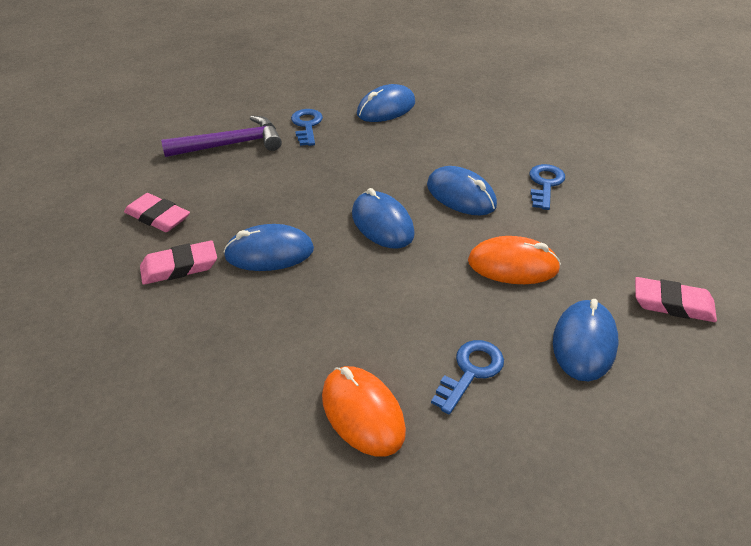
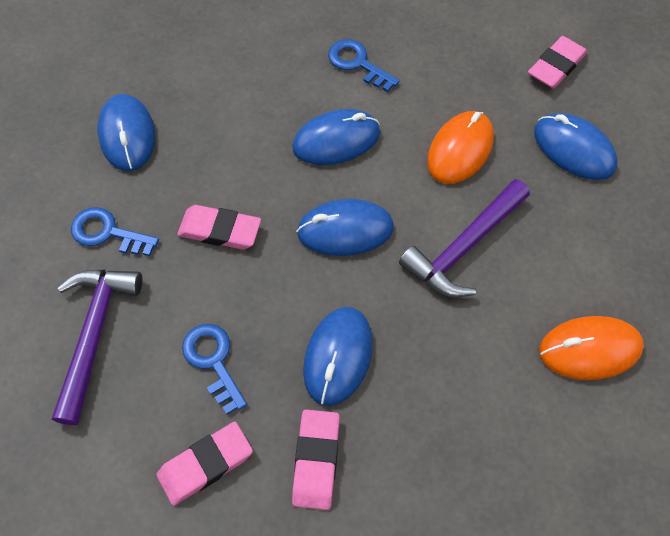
camera: 65 degrees left, 20 degrees up
blue key [431,340,504,414] -> blue key moved to [182,324,247,414]
none -> pink eraser [177,205,261,249]
none -> purple hammer [399,179,530,298]

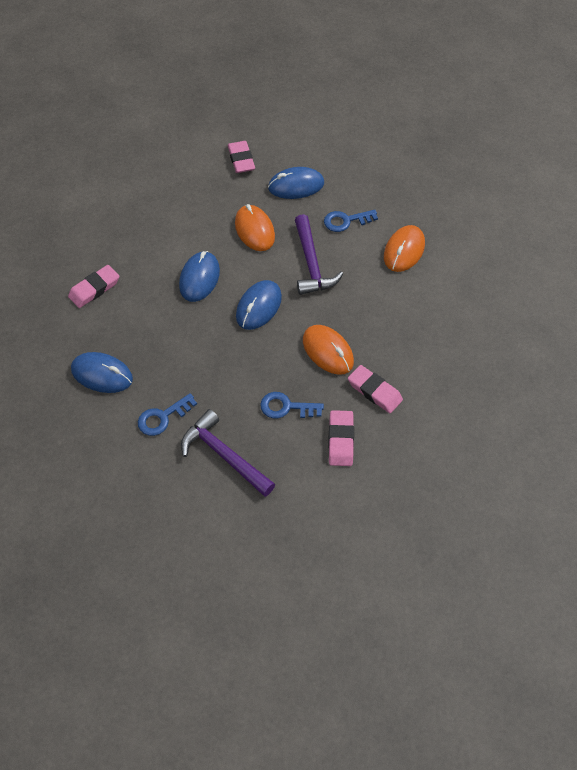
camera: 55 degrees left, 5 degrees down
pink eraser [177,205,261,249] -> pink eraser moved to [68,265,119,308]
blue mouse [303,307,373,406] -> orange mouse [303,325,354,375]
blue key [328,39,400,92] -> blue key moved to [324,210,378,232]

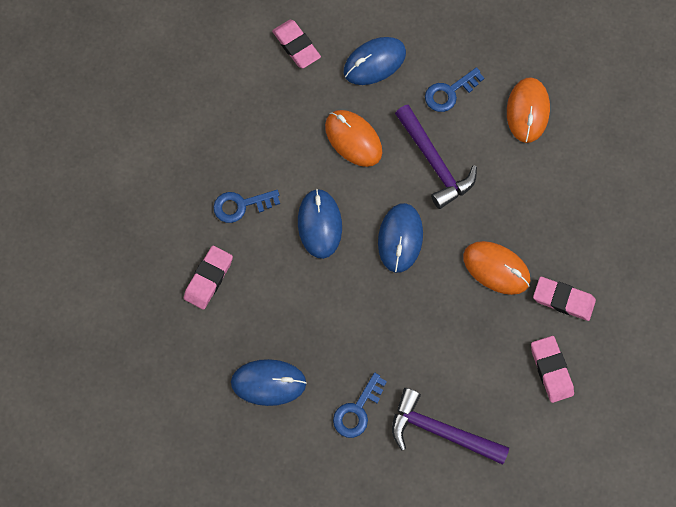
camera: 20 degrees left, 15 degrees up
blue key [260,392,324,419] -> blue key moved to [213,190,280,223]

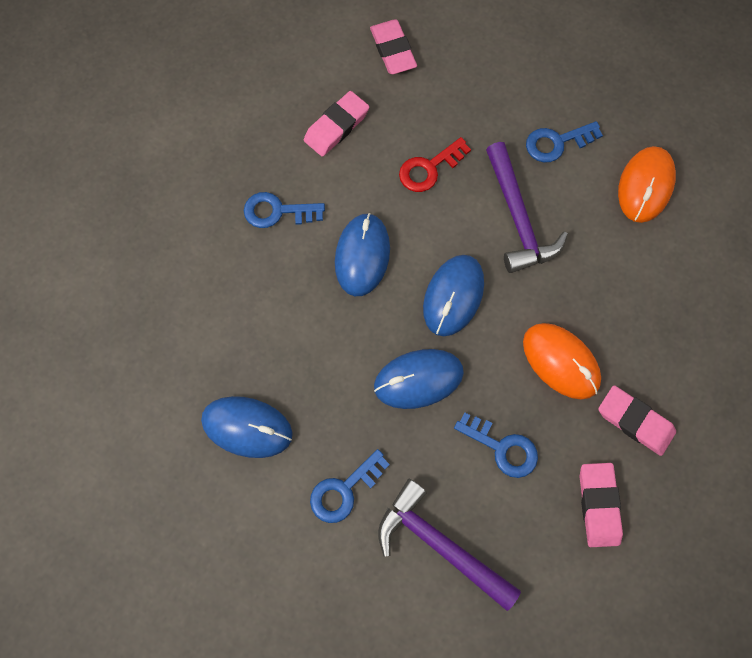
camera: 15 degrees right, 0 degrees up
pink eraser [184,246,233,310] -> pink eraser moved to [304,91,369,157]
orange mouse [325,110,382,167] -> red key [399,137,471,192]
blue mouse [344,37,406,85] -> blue mouse moved to [374,349,464,409]
none -> blue key [454,412,538,478]

